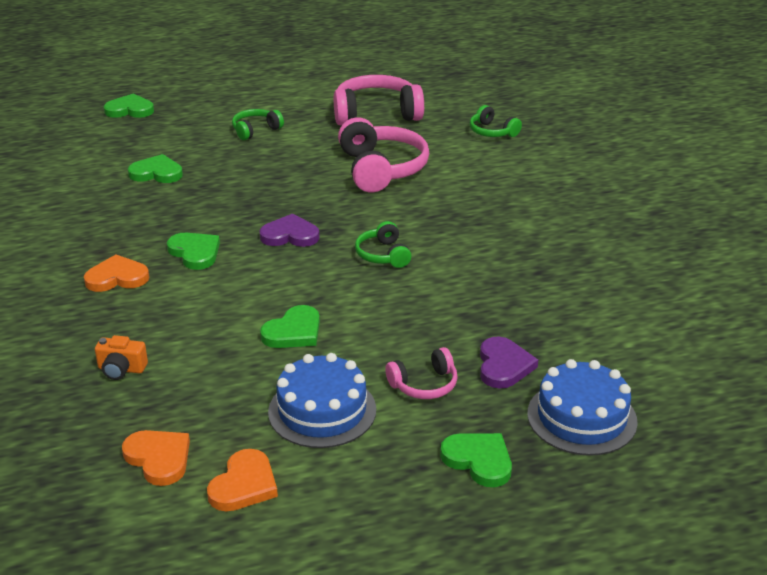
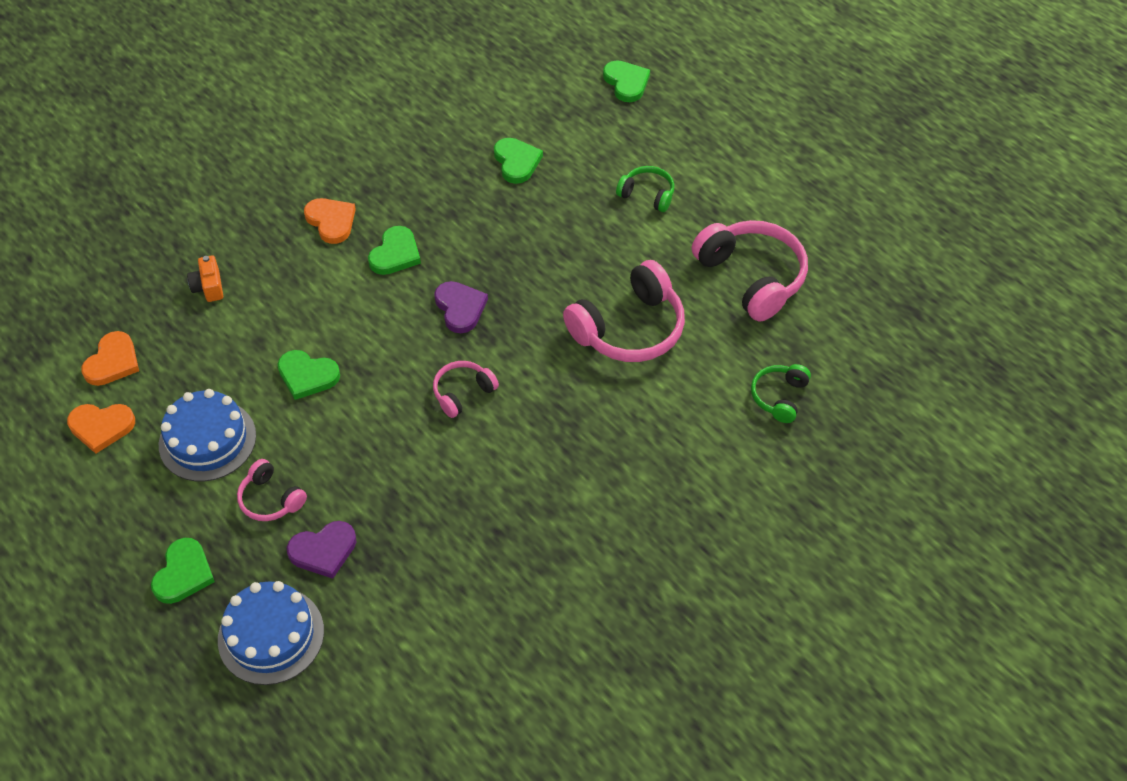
camera: 65 degrees right, 20 degrees up
green headphones [355,221,411,268] -> pink headphones [433,361,499,418]

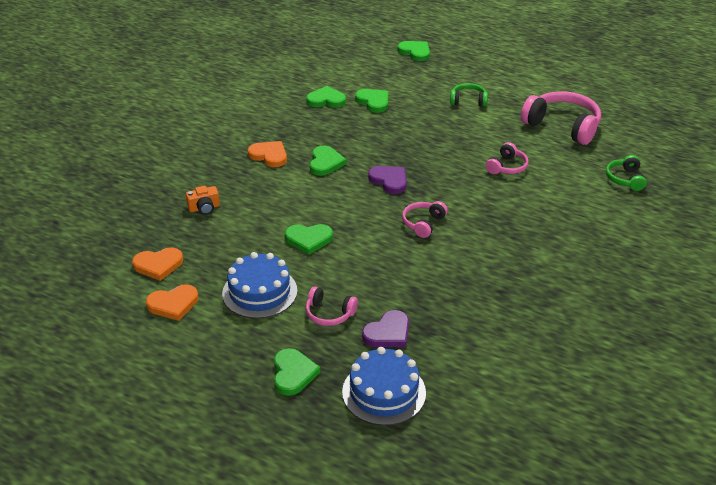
camera: 20 degrees left, 15 degrees down
orange heart [81,331,139,386] -> orange heart turned 75 degrees clockwise [132,248,183,281]
orange camera [187,255,223,302] -> orange camera turned 75 degrees counterclockwise [186,186,220,215]
pink headphones [563,260,685,362] -> pink headphones [486,142,529,174], size x0.53
none -> green heart [306,86,346,108]

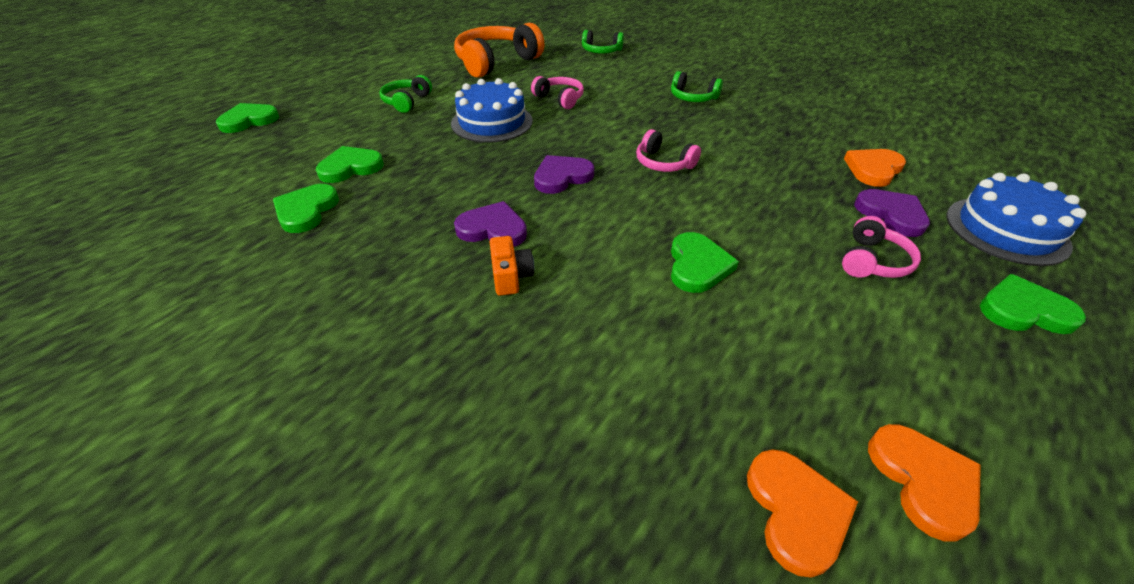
camera: 80 degrees left, 5 degrees up
orange camera [186,186,220,215] -> orange camera moved to [490,236,534,296]
blue cake [222,252,297,319] -> blue cake moved to [451,78,533,143]
orange heart [248,141,287,167] -> orange heart moved to [844,149,906,187]
green heart [310,146,346,176] -> purple heart [454,201,527,247]
pink headphones [521,91,601,145] -> orange headphones [454,23,544,78]
none -> green headphones [671,71,723,102]

